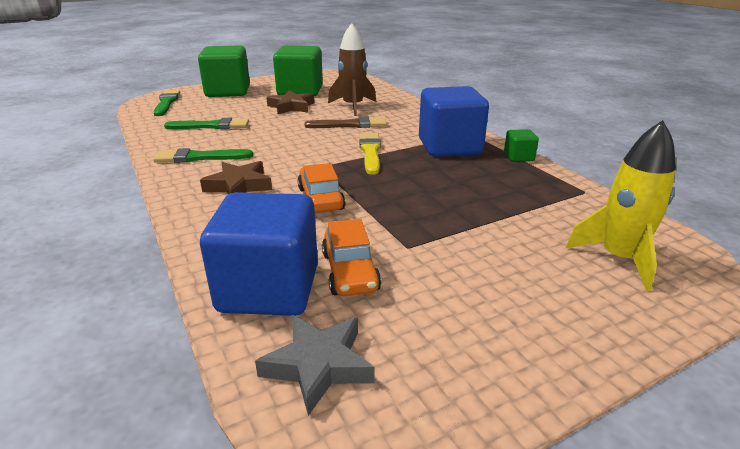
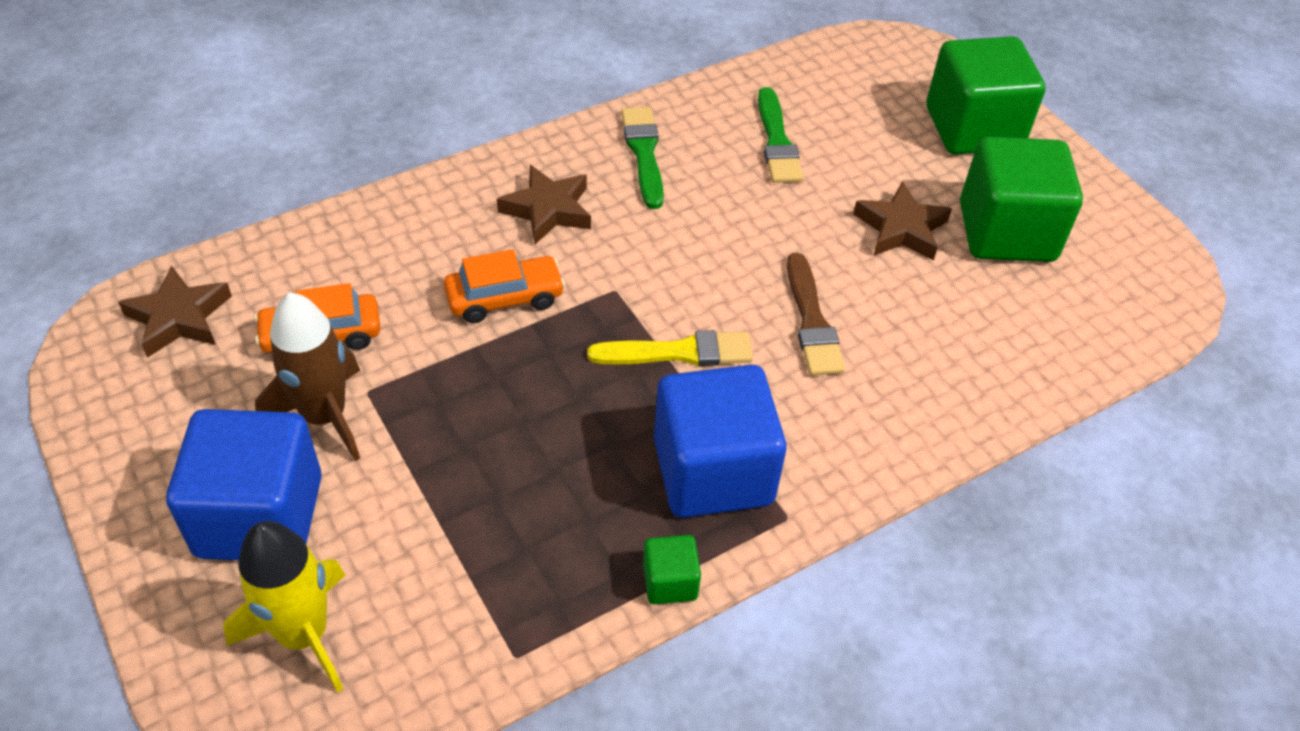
camera: 85 degrees right, 20 degrees up
green brush [153,90,180,116] -> none
blue cube [200,192,318,316] -> blue cube moved to [166,409,322,560]
grey star [255,315,375,416] -> brown star [118,265,232,358]
brown rocket [328,23,376,116] -> brown rocket moved to [255,292,360,461]

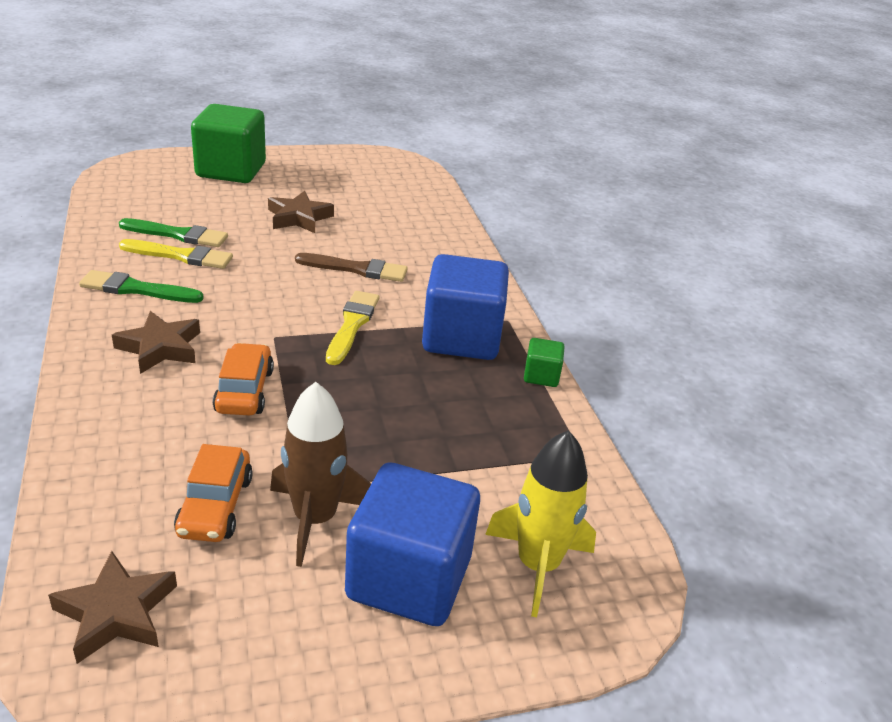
camera: 75 degrees left, 15 degrees down
green cube [960,137,1083,262] -> none
none -> yellow brush [119,239,233,269]

